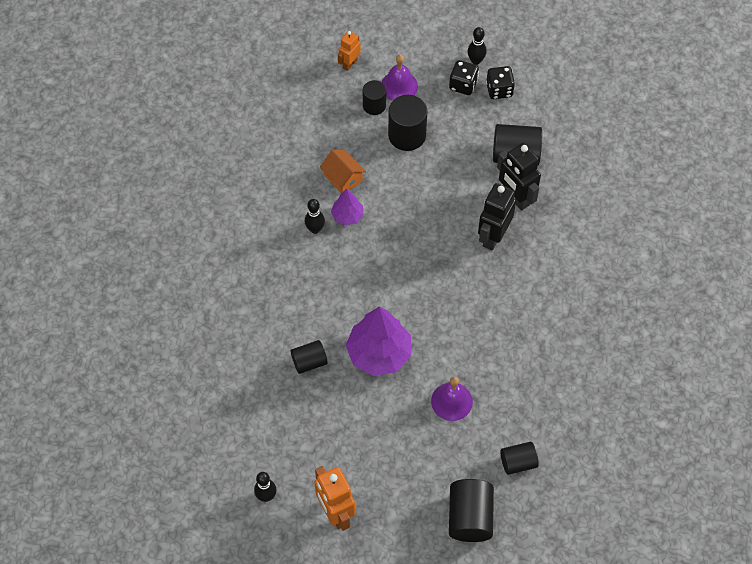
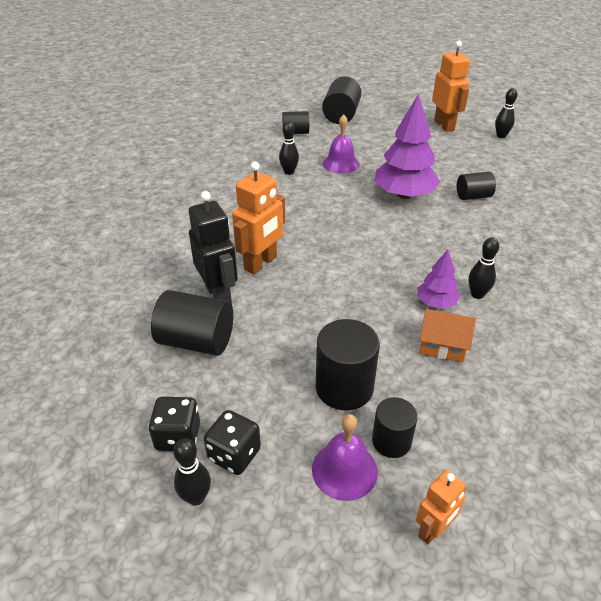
camera: 170 degrees left, 20 degrees down
orange house [320,149,366,193] -> orange house turned 45 degrees counterclockwise [420,309,476,362]
black robot [478,183,516,251] -> orange robot [232,161,285,275]
none -> black bowling pin [279,121,299,175]

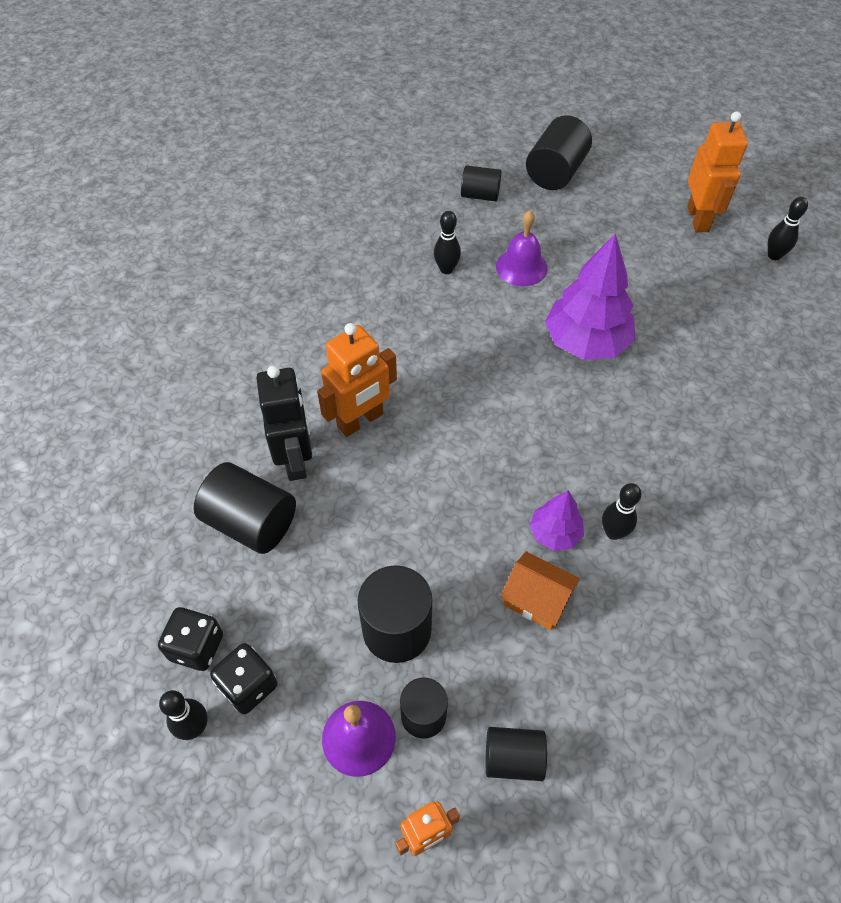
camera: 15 degrees right, 15 degrees up
black cylinder [457,172,496,200] -> black cylinder moved to [486,727,547,781]

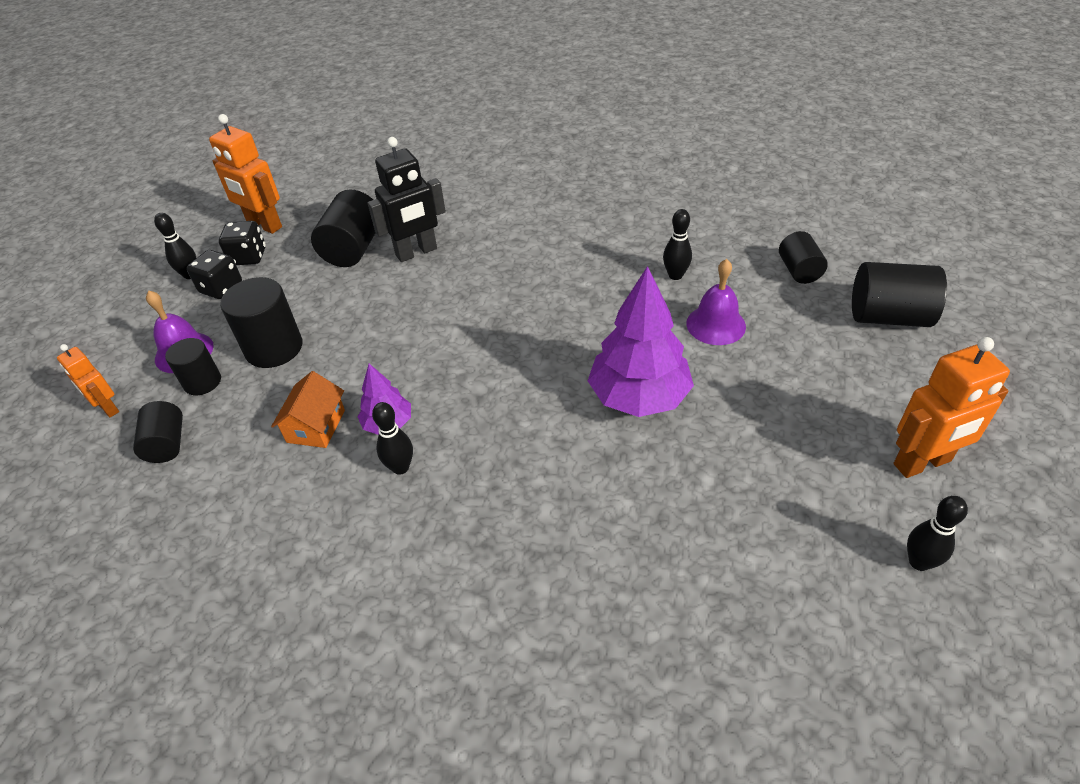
camera: 75 degrees right, 10 degrees down
orange robot [317,323,397,437] -> orange robot moved to [209,114,282,234]

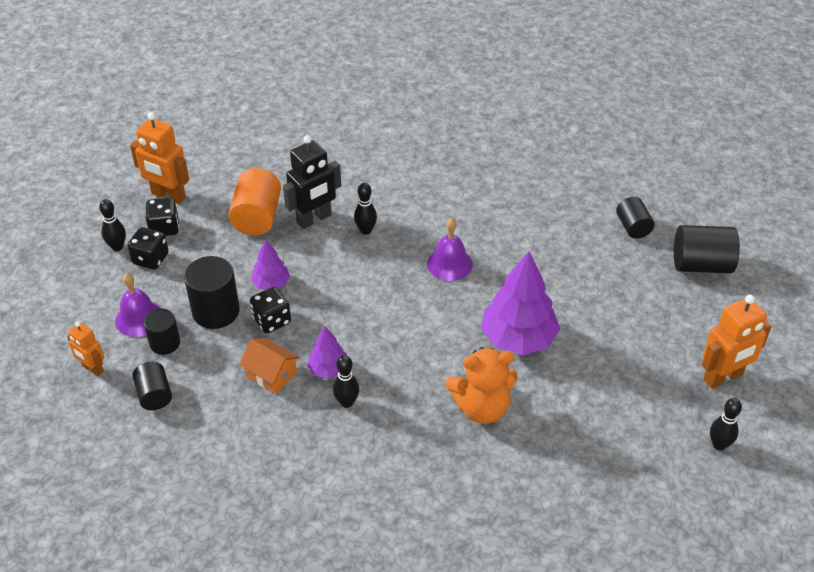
camera: 10 degrees left, 0 degrees up
orange house [271,371,345,448] -> orange house turned 60 degrees counterclockwise [239,338,300,394]
black cylinder [311,189,376,267] -> orange cylinder [228,168,281,235]
black bowling pin [663,209,692,280] -> black bowling pin moved to [354,183,377,235]
purple bell [686,259,746,345] -> purple bell moved to [427,218,473,281]
none -> black dice [250,287,291,333]
none -> purple tree [251,240,290,290]
none -> orange teddy bear [446,347,518,424]

